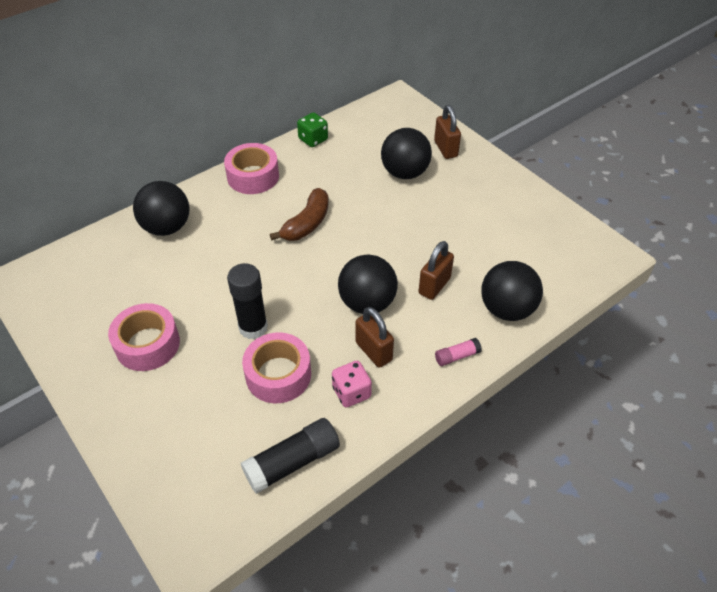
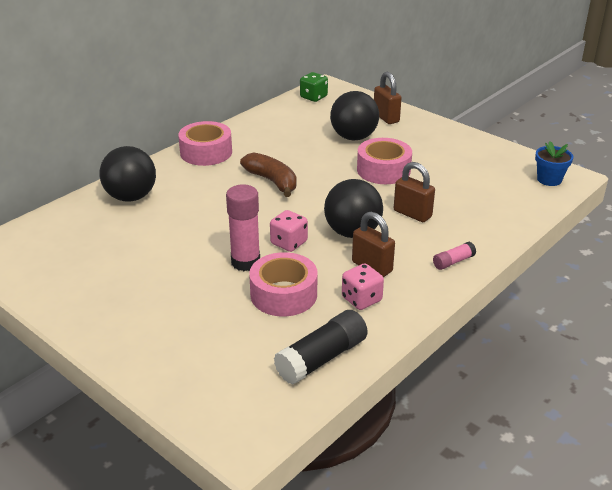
camera: 10 degrees left, 15 degrees down
pink tape [108,303,180,371] -> pink tape moved to [357,138,412,184]
black glue stick [227,263,268,339] -> pink glue stick [226,184,260,271]
brown banana [270,188,329,241] -> brown banana turned 60 degrees counterclockwise [240,153,297,197]
green dice [297,112,328,147] -> green dice moved to [300,72,328,102]
brown padlock [419,241,454,300] -> brown padlock turned 75 degrees counterclockwise [394,162,435,222]
black ball [481,261,543,321] -> none
none -> pink dice [270,210,308,252]
none -> blue flower pot [535,141,573,186]

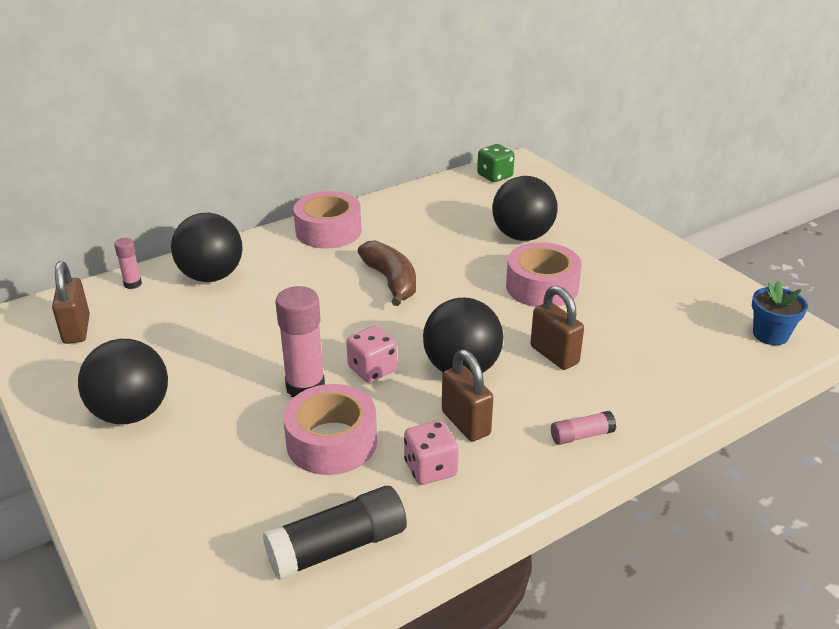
camera: 15 degrees right, 0 degrees up
brown padlock [374,72,401,124] -> brown padlock moved to [52,261,90,344]
none -> black ball [78,339,168,424]
none -> pink glue stick [114,238,142,289]

